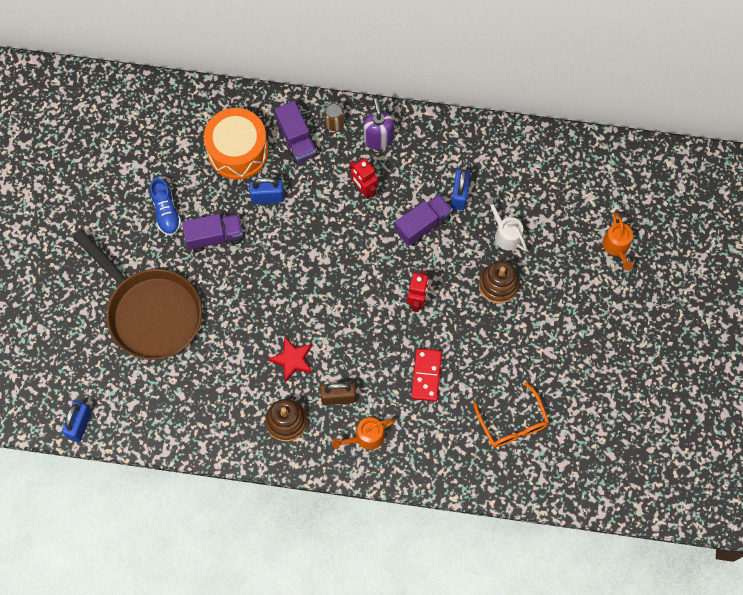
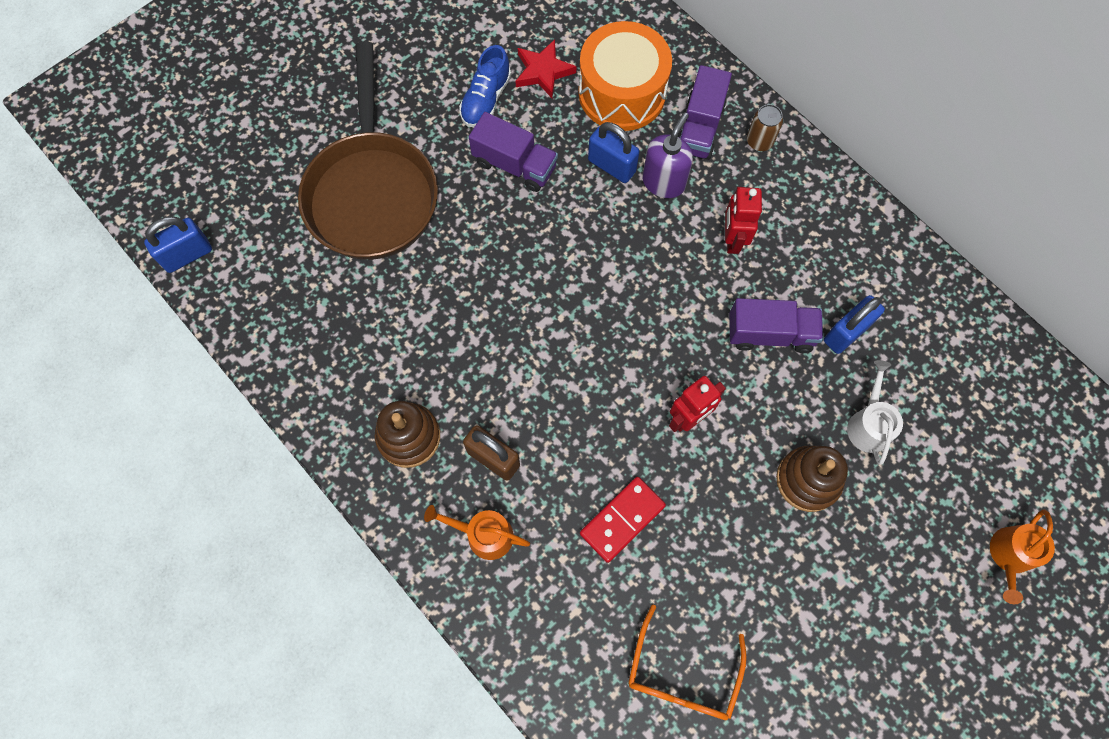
camera: 40 degrees right, 0 degrees up
red star [268,337,312,383] -> red star moved to [516,40,577,98]
purple soap dispenser [363,98,394,149] -> purple soap dispenser moved to [642,112,693,198]

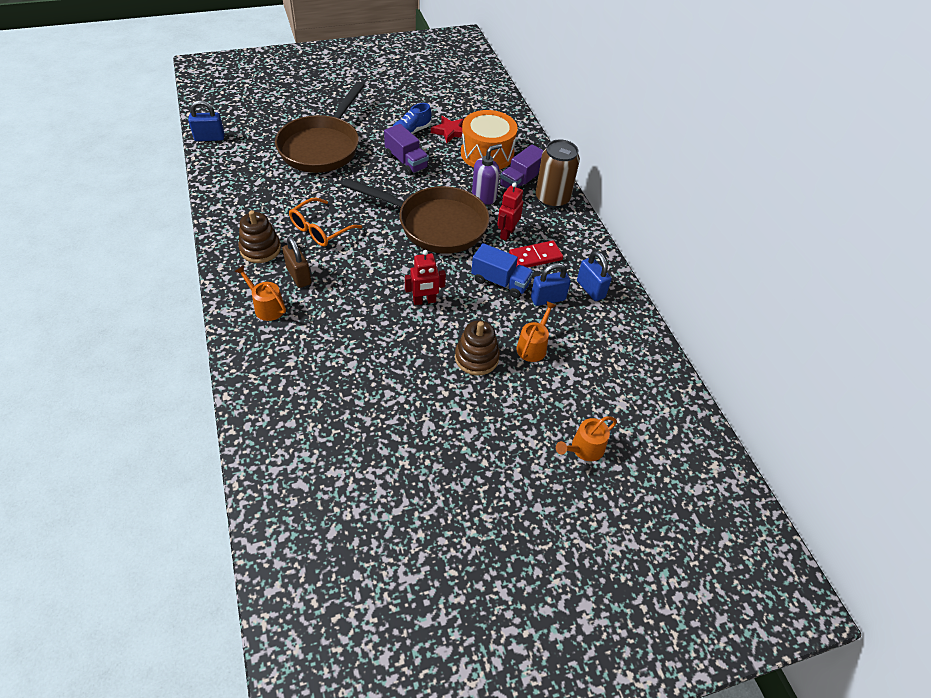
camera: 20 degrees right, 20 degrees down
red domino [580,477,666,563] -> red domino moved to [509,240,563,268]
blue padlock [588,122,639,183] -> blue padlock moved to [577,251,612,301]
orange glasses [628,604,747,720] -> orange glasses moved to [289,198,362,247]
purple truck [729,298,823,353] -> blue truck [471,243,534,298]
brown can [747,104,783,151] -> brown can [536,139,580,208], size x2.02
white watering can [847,360,903,465] -> orange watering can [516,301,557,362]
none -> brown pan [342,178,490,254]

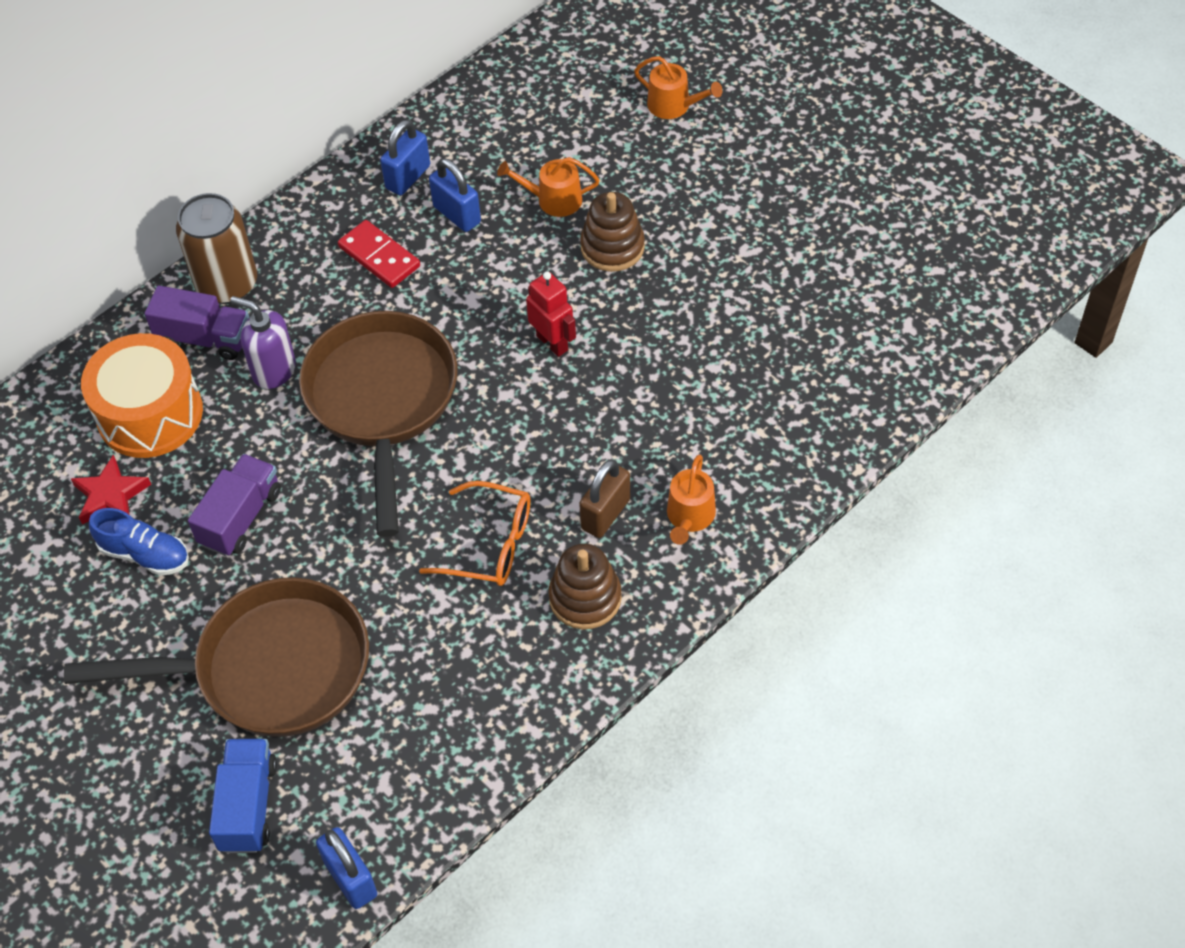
camera: 110 degrees left, 5 degrees up
blue truck [471,243,534,298] -> blue truck moved to [209,739,277,853]
red robot [497,182,523,241] -> none

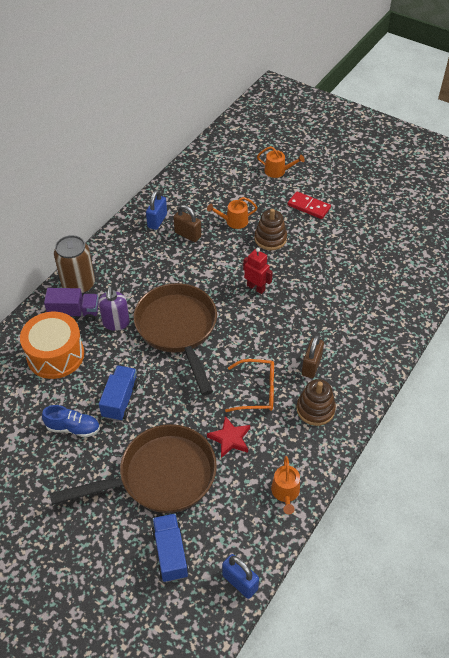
camera: 15 degrees left, 5 degrees down
red star [71,454,151,524] -> red star moved to [207,416,250,458]
purple truck [188,454,281,556] -> blue truck [99,365,139,421]
purple soap dispenser [230,296,296,389] -> purple soap dispenser turned 105 degrees counterclockwise [98,287,130,331]
red domino [338,220,420,288] -> red domino moved to [288,191,331,219]
blue padlock [429,158,481,232] -> brown padlock [173,205,201,242]
orange watering can [667,454,716,545] -> orange watering can moved to [271,456,300,515]

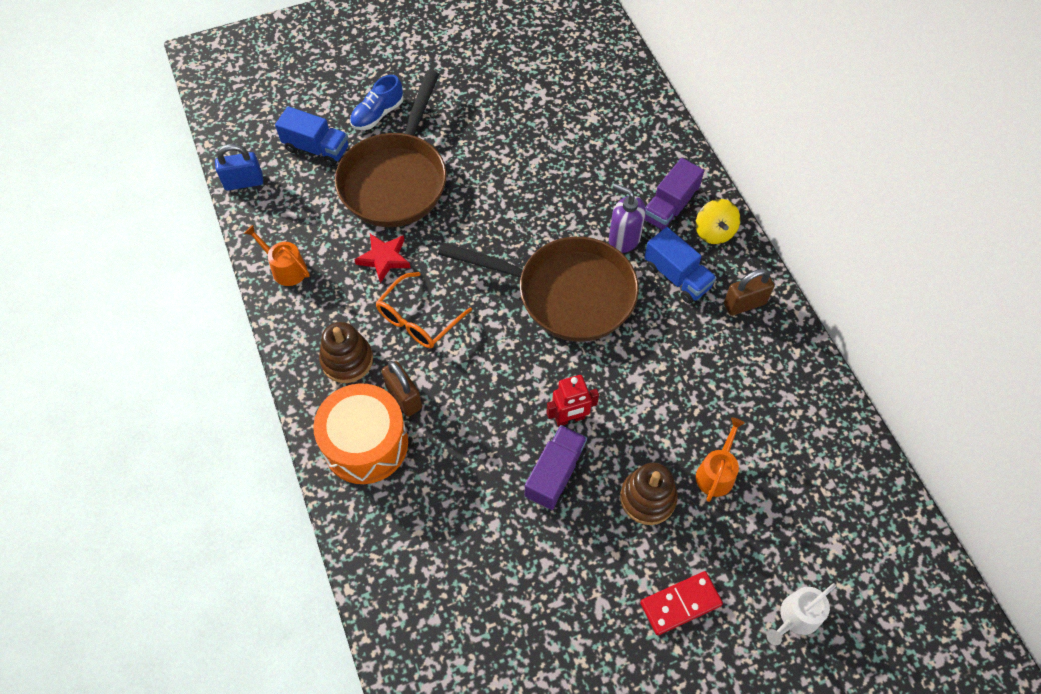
camera: 125 degrees right, 10 degrees up
orange drum [20,312,84,379] -> orange drum moved to [313,383,408,484]
blue shoe [42,405,100,438] -> blue shoe moved to [350,75,404,130]
brown can [54,235,95,294] -> yellow spinning top [696,199,741,244]
blue truck [99,365,139,421] -> blue truck moved to [644,227,717,304]
blue padlock [146,190,167,230] -> none
brown padlock [173,205,201,242] -> brown padlock moved to [724,269,774,316]
orange watering can [257,146,305,178] -> white watering can [766,583,836,645]
none -> purple truck [525,425,587,510]

